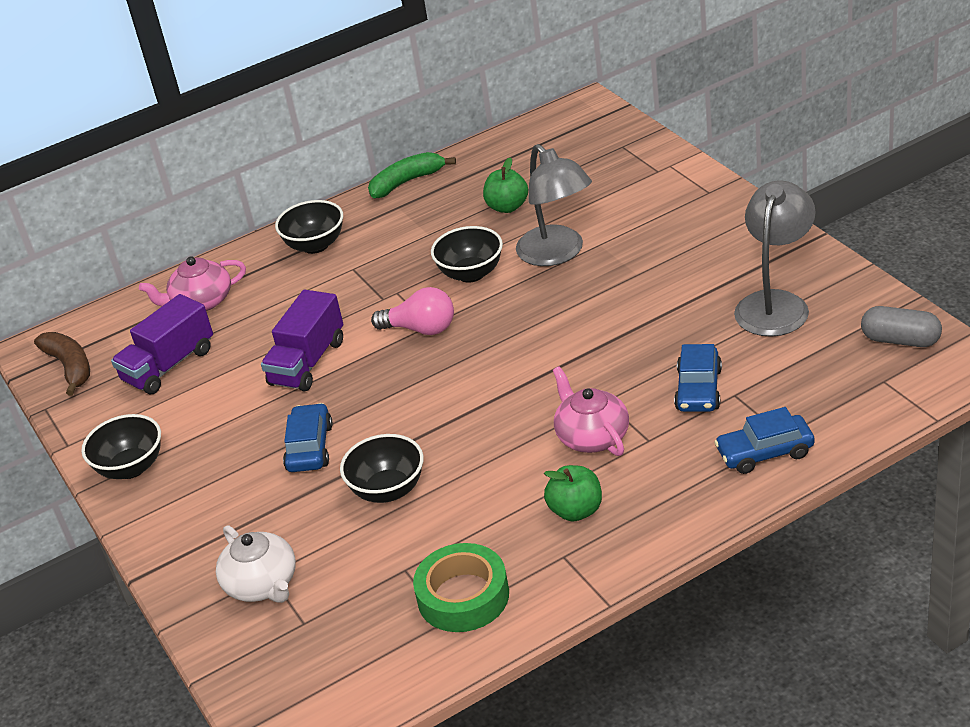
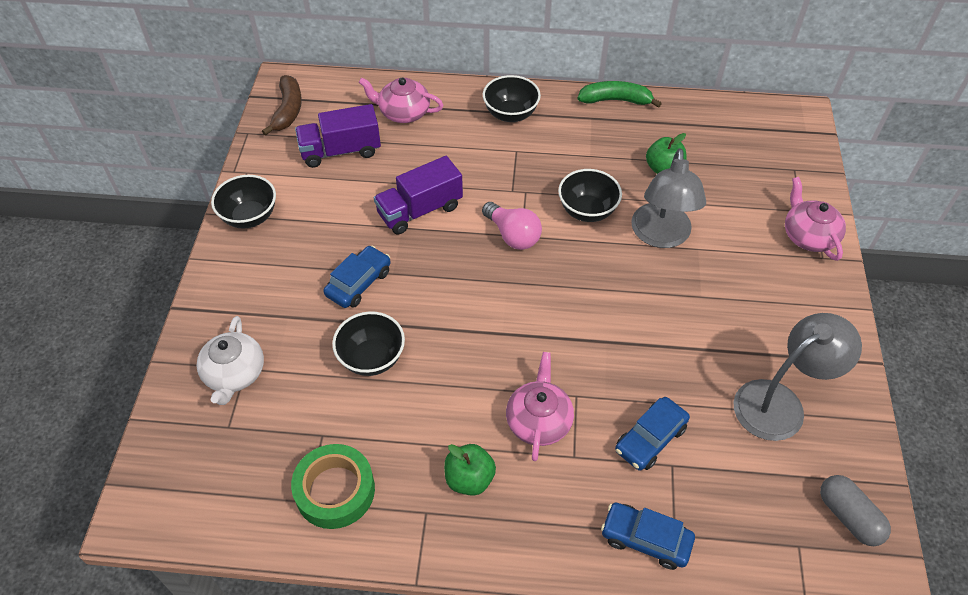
camera: 30 degrees right, 15 degrees up
none -> pink teapot [785,177,846,261]

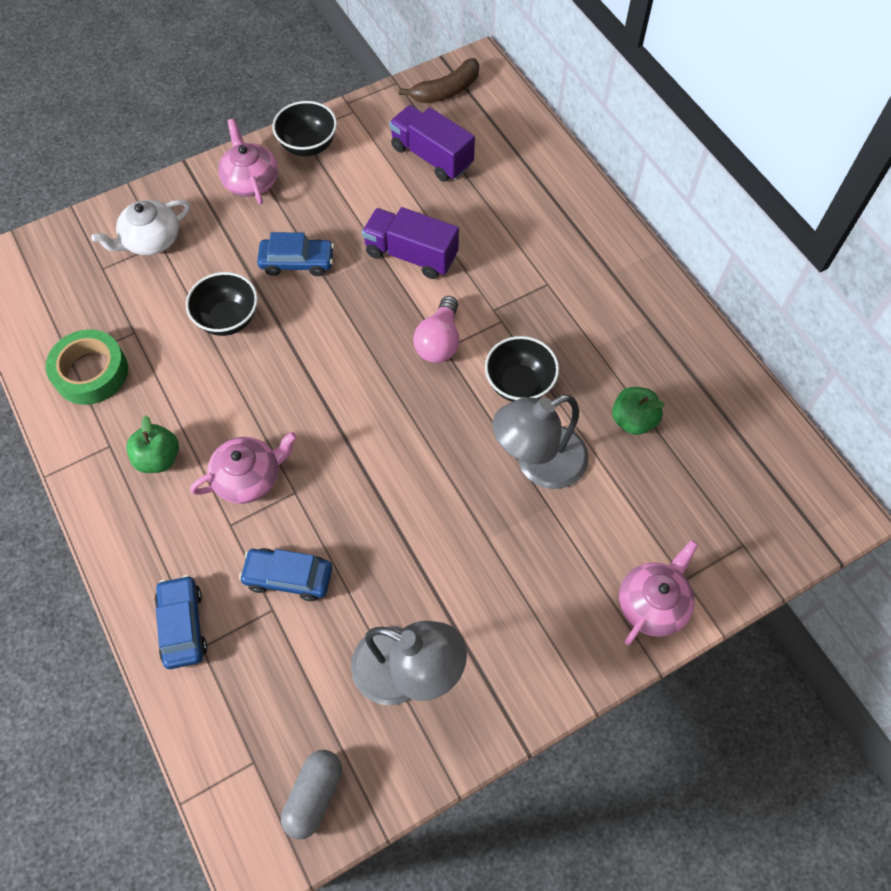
camera: 55 degrees right, 10 degrees up
pink teapot [359,78,443,123] -> pink teapot moved to [218,119,278,205]
black bowl [483,75,541,122] -> none
green banana [577,81,662,108] -> none

